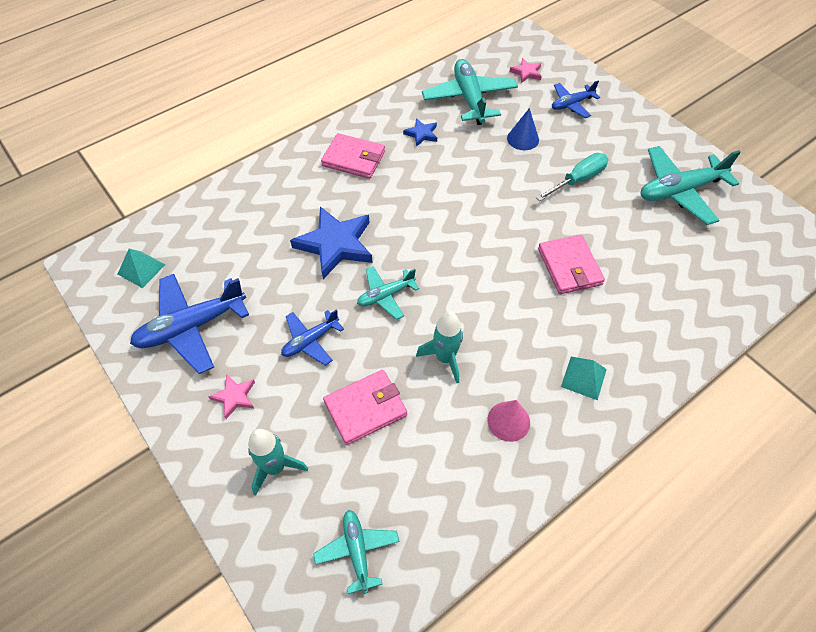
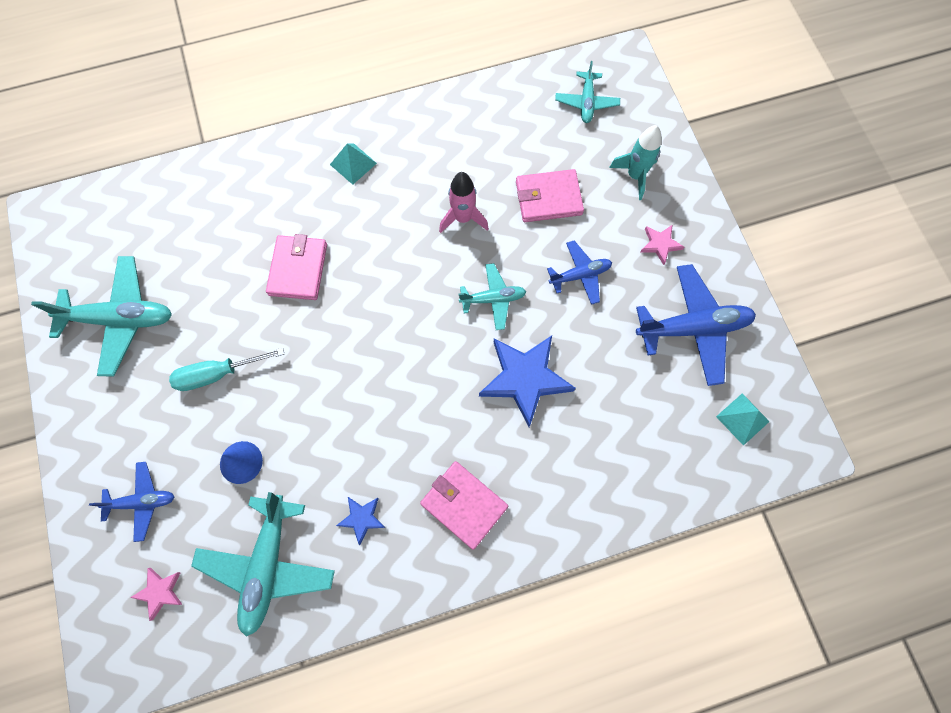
camera: 160 degrees left, 15 degrees up
turquoise rocket [416,311,463,383] -> pink rocket [439,172,489,233]
pink cone [488,400,530,442] -> none

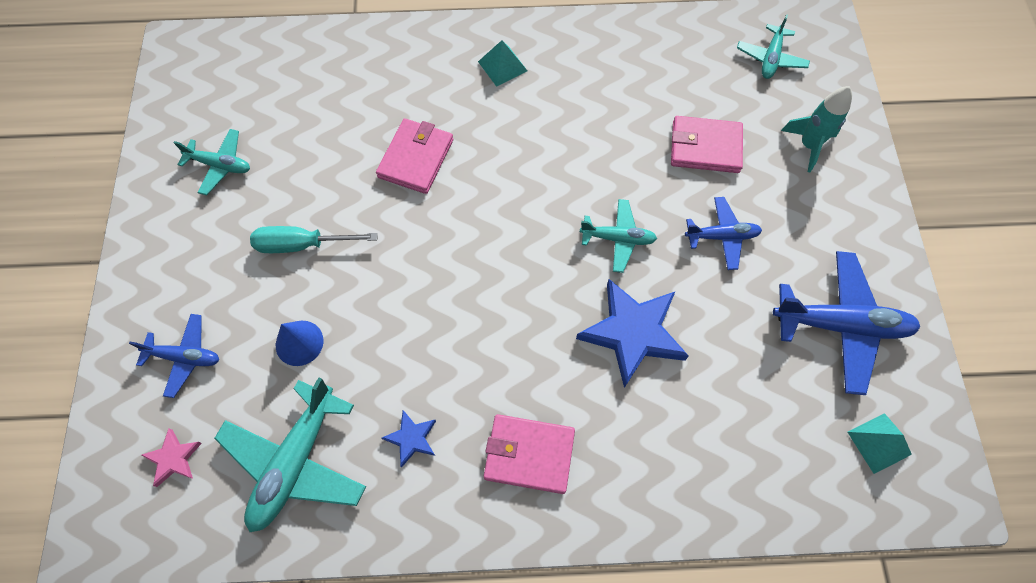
camera: 15 degrees right, 5 degrees down
turquoise plane [31,256,172,376] -> turquoise plane [174,129,250,196], size x0.57
pink wallet [420,461,508,550] -> pink wallet turned 45 degrees counterclockwise [484,414,575,494]
pink rocket [439,172,489,233] -> none
pink star [641,225,684,265] -> none

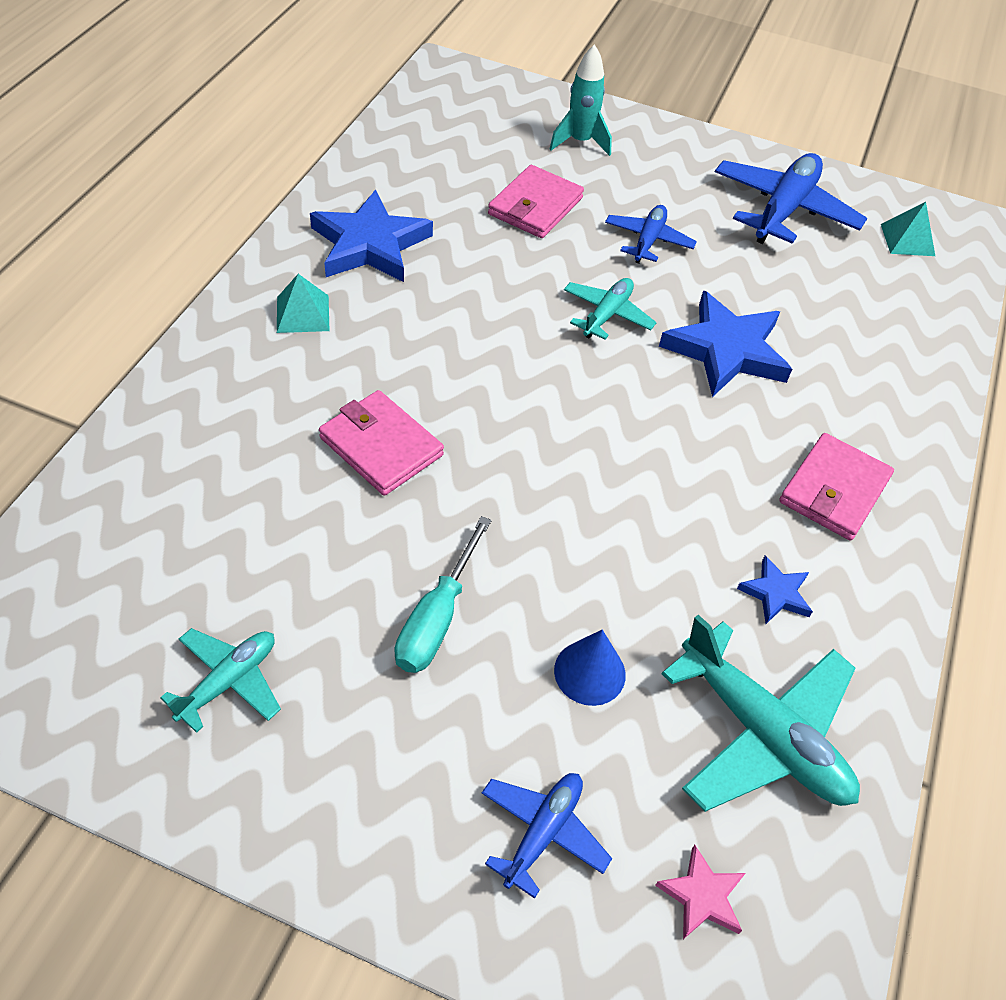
camera: 70 degrees left, 15 degrees down
turquoise plane [737,14,810,79] -> none
none -> blue star [310,190,433,282]

